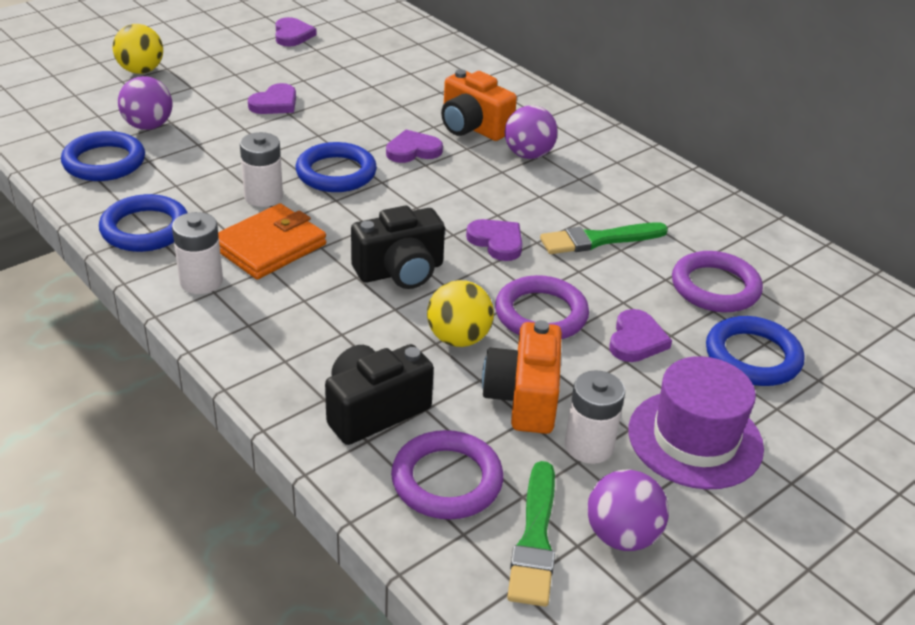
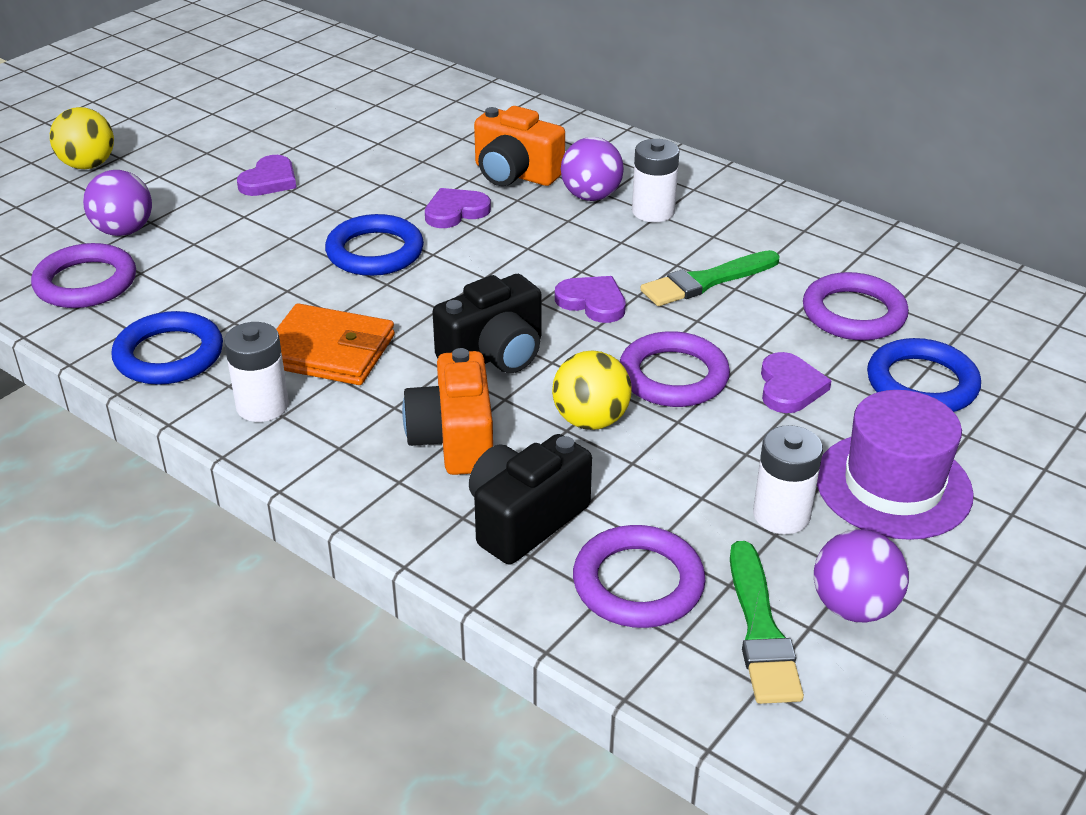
camera: 10 degrees left, 0 degrees up
blue ring [61,131,145,181] -> purple ring [31,243,136,308]
orange wallet [218,203,326,280] -> orange wallet turned 75 degrees clockwise [276,303,395,385]
white battery [240,132,283,207] -> white battery moved to [632,139,679,222]
purple heart [275,17,317,47] -> none
orange camera [482,320,562,434] -> orange camera moved to [402,348,493,475]

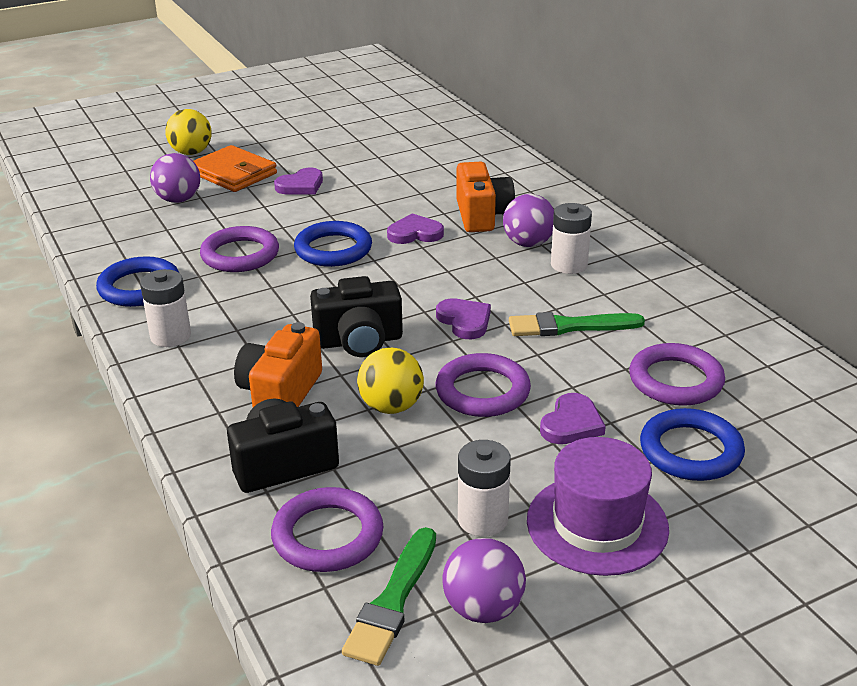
camera: 25 degrees right, 5 degrees down
purple ring [31,243,136,308] -> purple ring moved to [200,226,279,272]
orange wallet [276,303,395,385] -> orange wallet moved to [193,145,277,192]
orange camera [474,106,565,186] -> orange camera turned 150 degrees counterclockwise [456,162,515,232]

